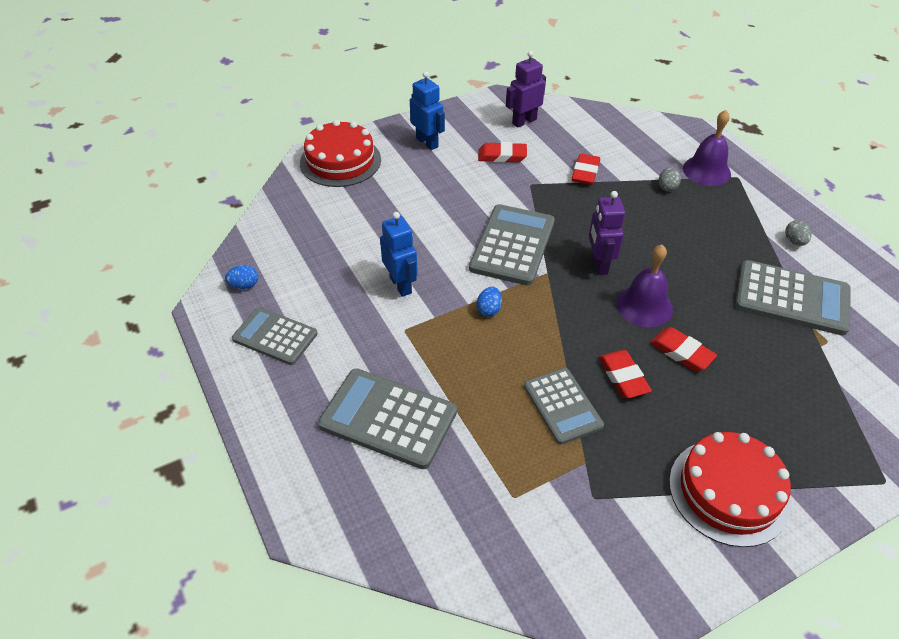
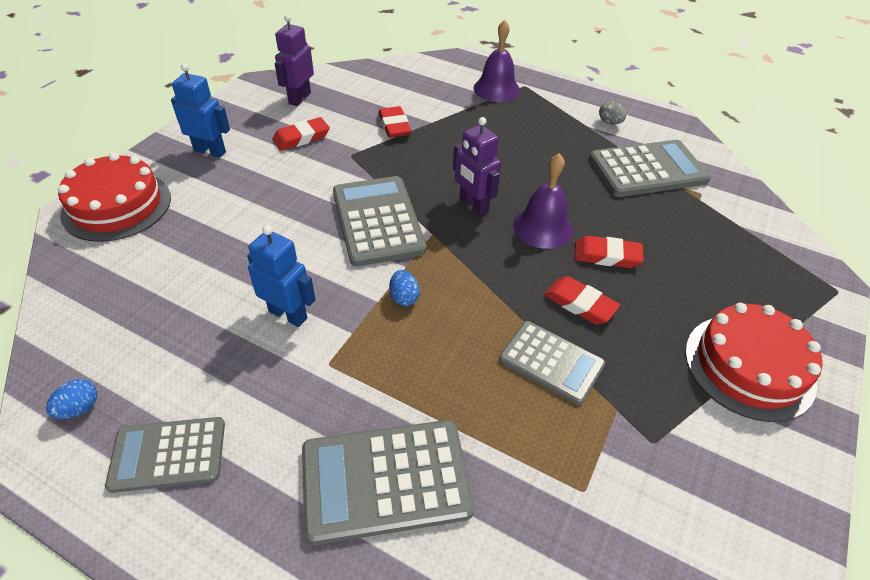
camera: 35 degrees left, 0 degrees up
grey egg [659,167,681,192] -> none

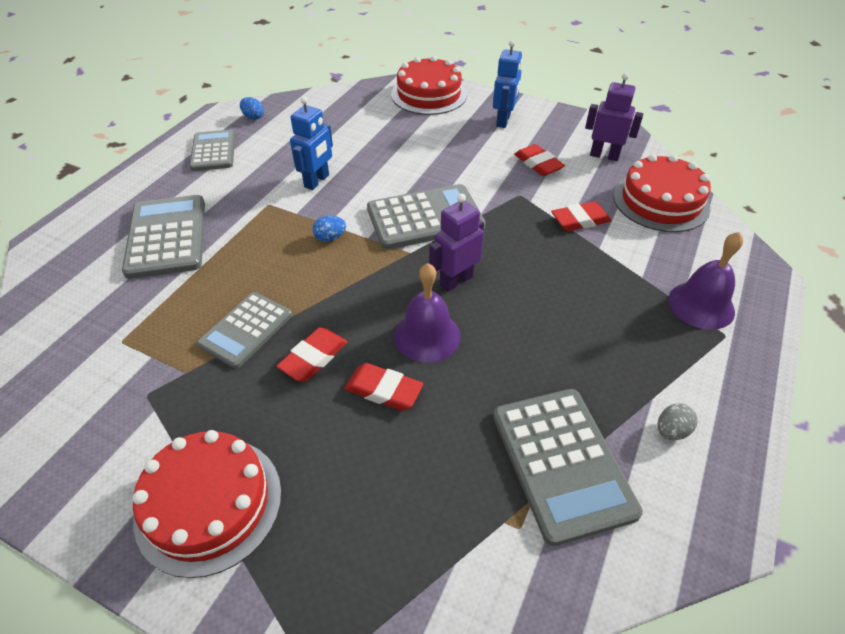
camera: 90 degrees right, 0 degrees up
red eraser [575,236,644,268] -> red eraser turned 75 degrees counterclockwise [345,363,423,411]
none -> red cake [613,154,711,232]

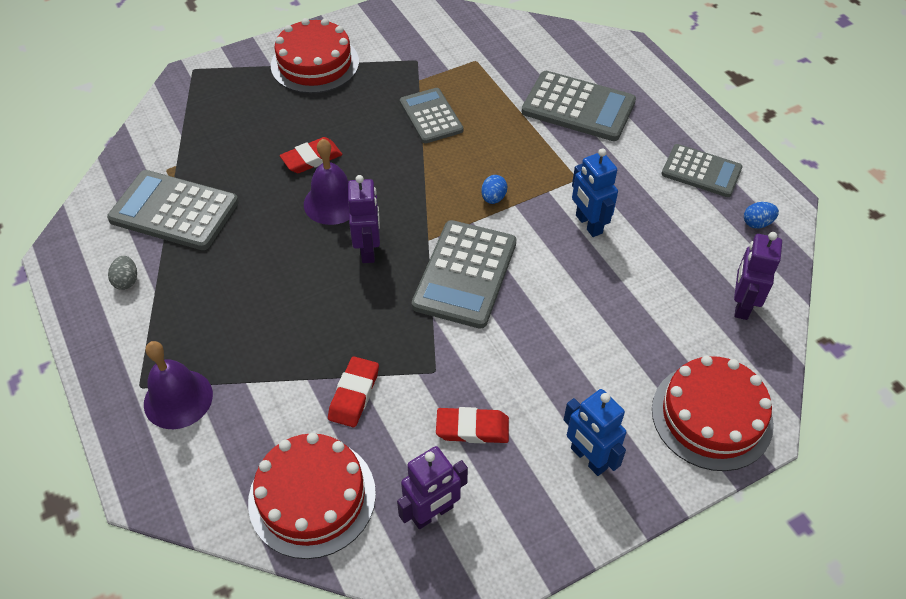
camera: 125 degrees right, 5 degrees up
red eraser [276,327,347,382] -> none
none -> purple robot [734,232,782,320]

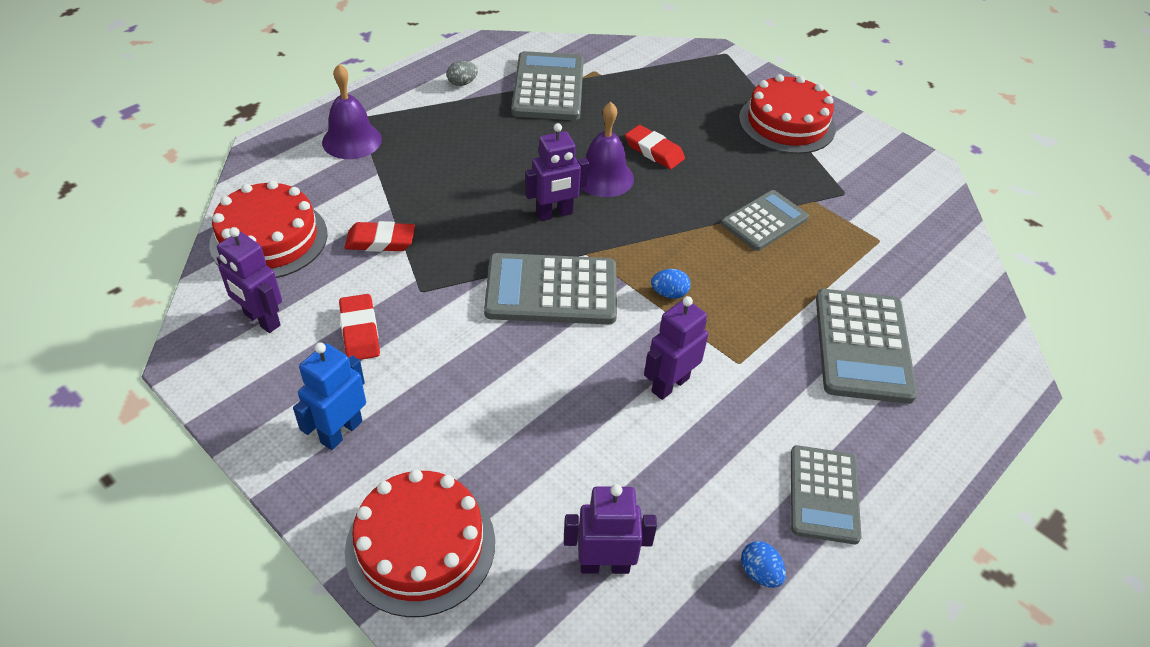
camera: 70 degrees right, 5 degrees down
blue robot [572,149,618,237] -> purple robot [644,296,708,400]

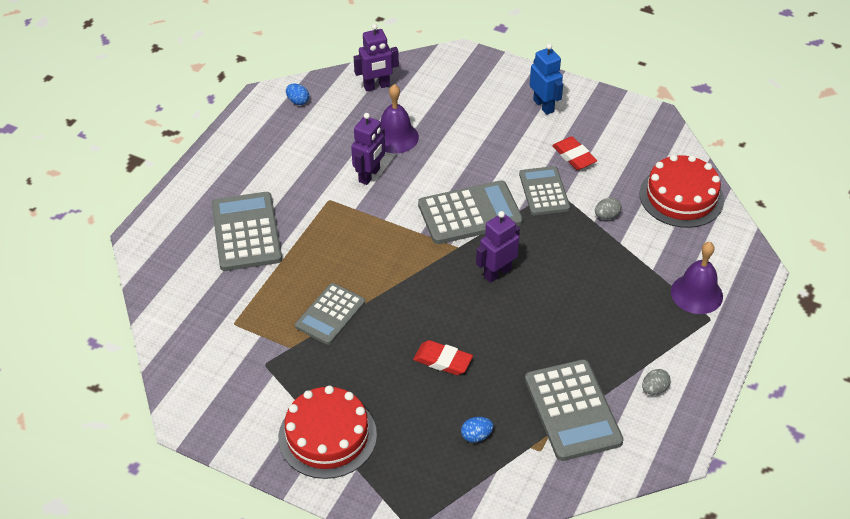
camera: 165 degrees right, 0 degrees up
purple robot [217,227,282,333] -> none
blue robot [293,342,366,450] -> blue robot turned 45 degrees counterclockwise [530,44,563,115]
red eraser [344,221,415,252] -> grey egg [595,197,622,219]
red cake [345,469,495,617] -> none
purple bell [580,102,634,197] -> purple bell moved to [380,84,419,153]
blue egg [651,269,691,299] -> blue egg moved to [461,417,494,443]
grey calculator [791,445,861,544] -> grey calculator moved to [519,166,570,215]

